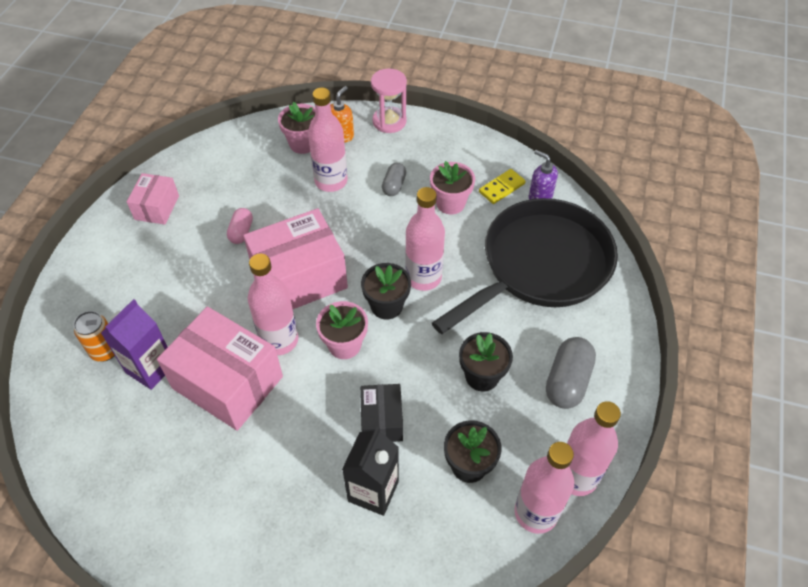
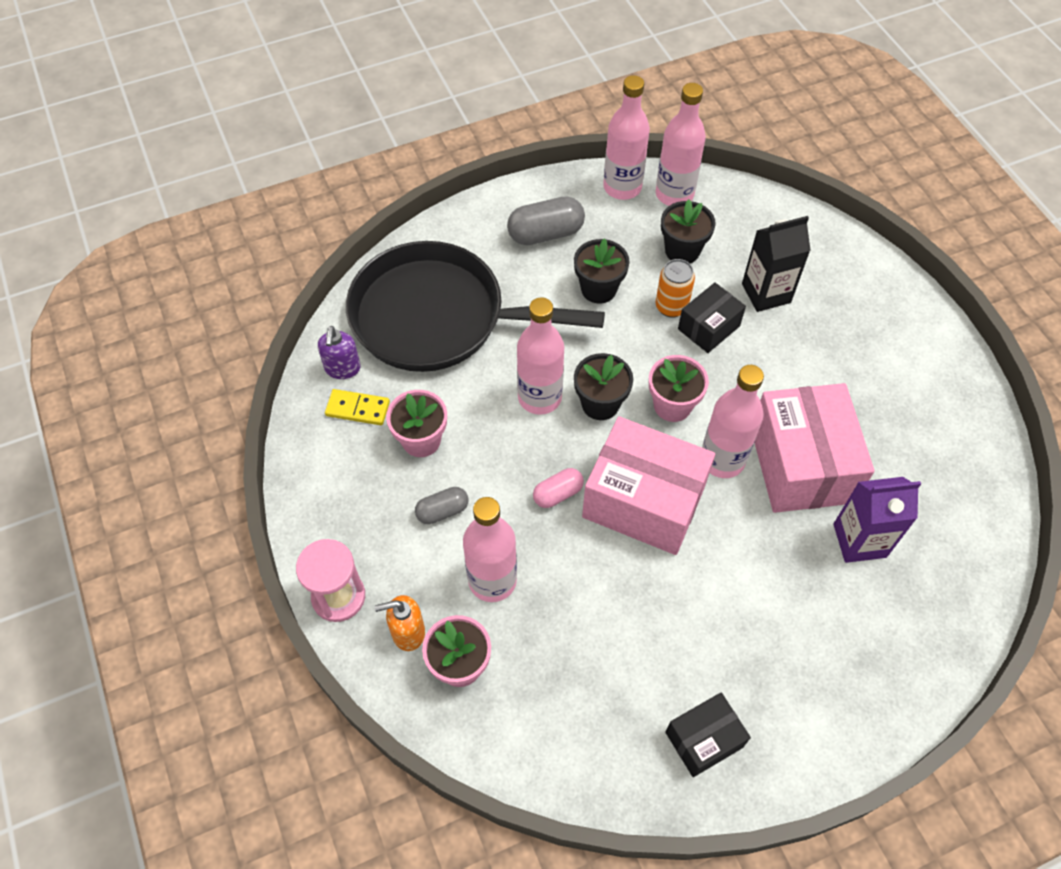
camera: 130 degrees left, 5 degrees up
orange can [73,311,115,361] -> orange can moved to [655,259,695,318]
pink box [127,173,179,225] -> black box [666,692,751,777]
pink capsule [227,208,253,244] -> pink capsule moved to [533,468,584,508]

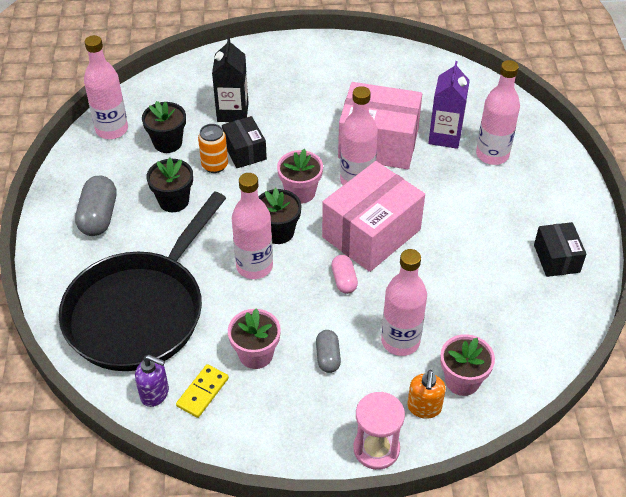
camera: 70 degrees left, 10 degrees down
pink bottle [603,75,650,200] -> pink bottle moved to [476,60,520,165]

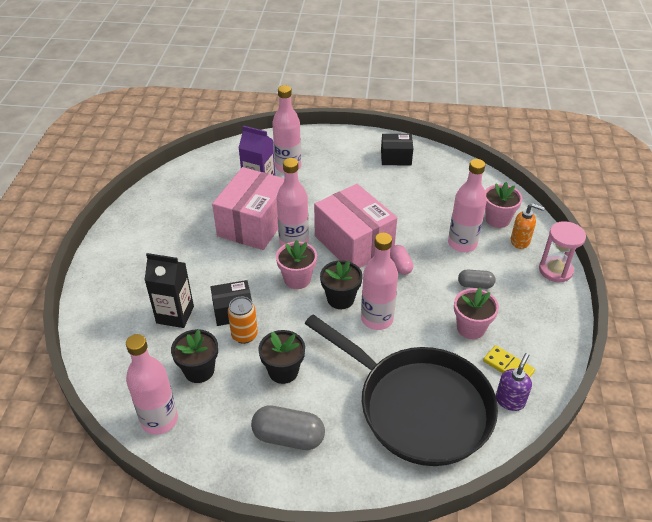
camera: 80 degrees left, 5 degrees down
pink capsule [331,255,358,294] -> pink capsule turned 75 degrees clockwise [390,245,413,275]

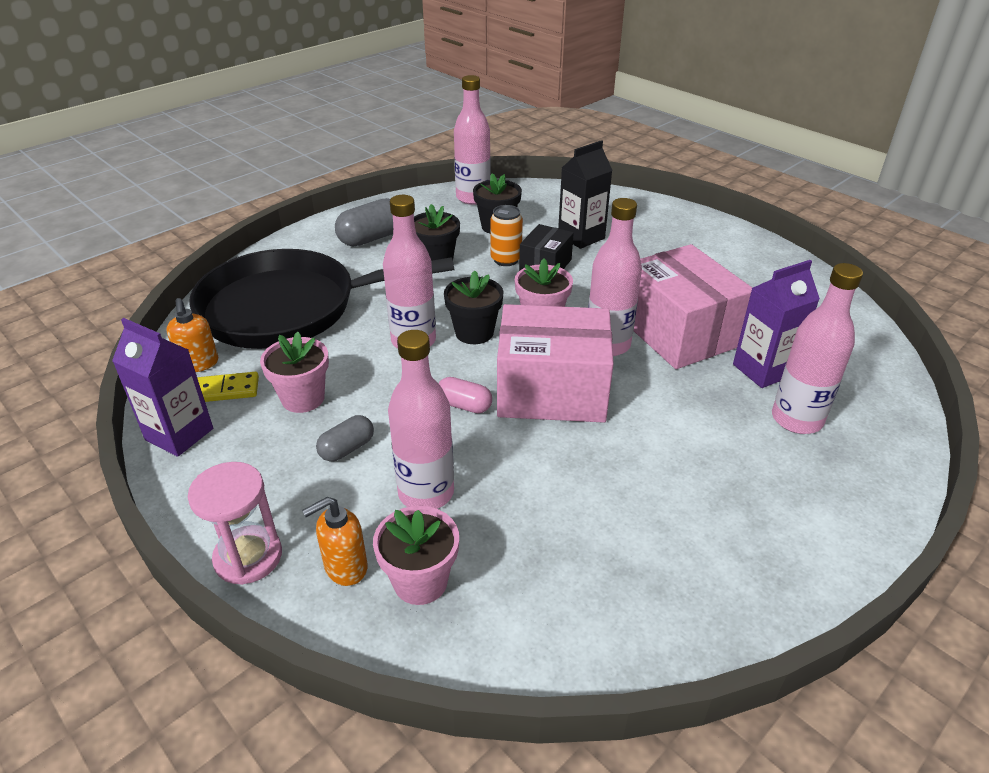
camera: 130 degrees right, 5 degrees down
black box [381,134,413,166] -> none
purple soap dispenser [496,353,532,411] -> orange soap dispenser [166,298,218,372]
none -> purple carton [112,318,213,457]

